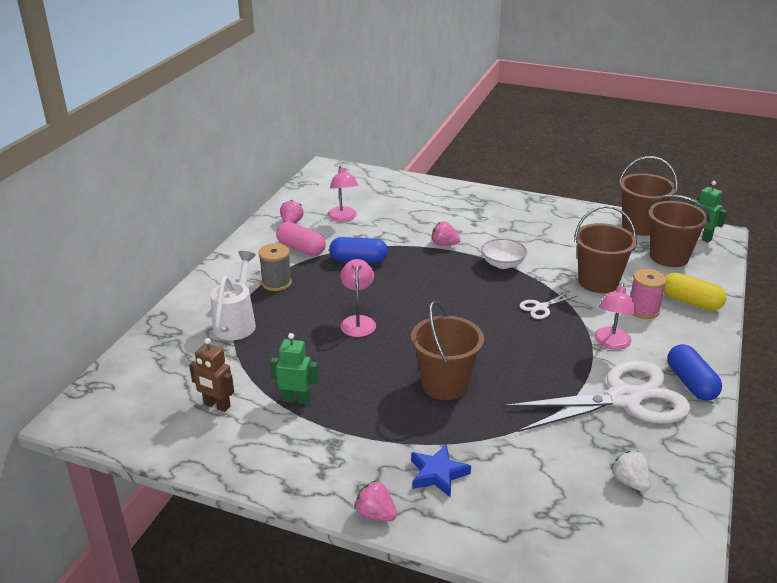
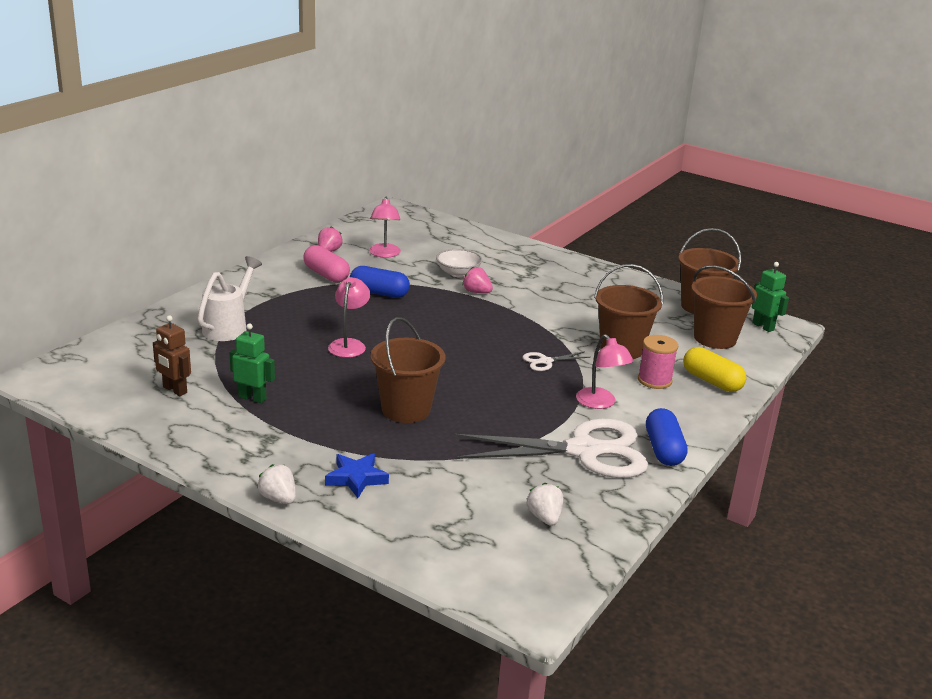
camera: 10 degrees right, 5 degrees down
grey spool [259,243,292,291] -> none
pink strawberry [354,480,397,521] -> white strawberry [257,464,296,504]
white bowl [481,238,527,269] -> white bowl moved to [436,249,482,277]
pink lamp [594,282,636,350] -> pink lamp turned 60 degrees counterclockwise [576,334,634,409]

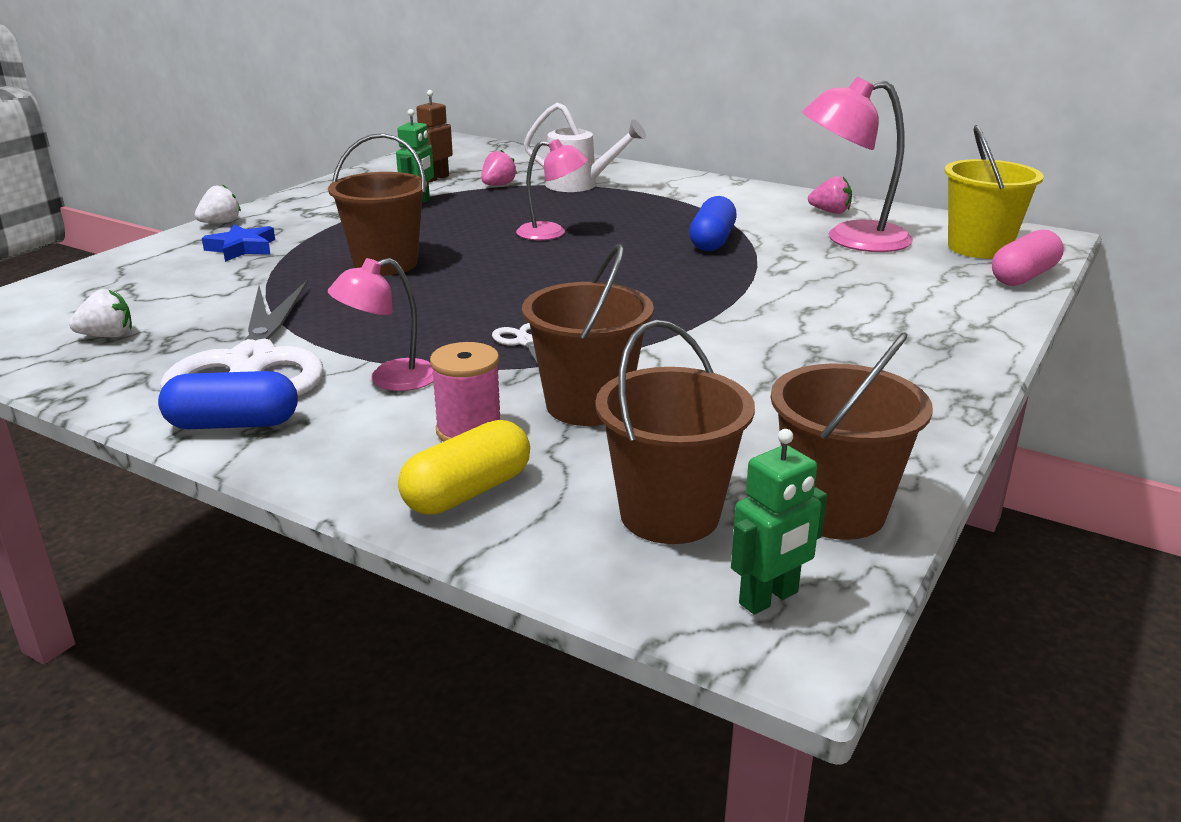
camera: 90 degrees right, 0 degrees up
pink capsule [303,245,350,283] -> pink capsule moved to [992,230,1064,286]
pink lamp [369,196,401,258] -> pink lamp [802,76,913,252], size x1.65
white bowl [436,249,482,277] -> none
pink strawberry [462,267,493,293] -> pink strawberry moved to [481,150,517,185]
none -> yellow bucket [944,125,1044,259]

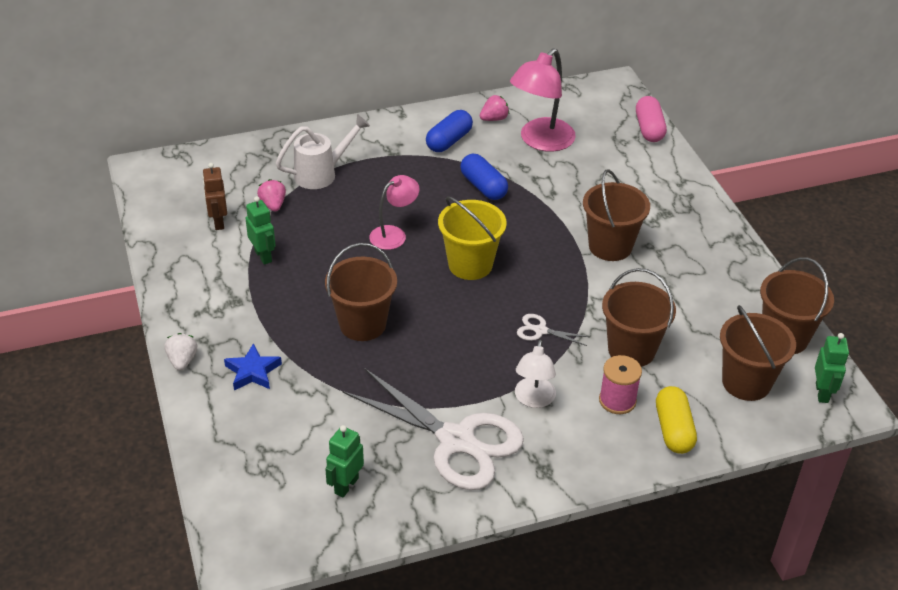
camera: 50 degrees left, 15 degrees up
white strawberry [69,289,132,337] -> green robot [325,425,364,497]
blue capsule [158,371,298,429] -> blue capsule moved to [426,110,473,152]
pink lamp [328,258,433,391] -> white lamp [515,339,556,408]
yellow bucket [944,125,1044,259] -> yellow bucket moved to [438,196,507,280]
none -> brown bucket [583,170,650,261]

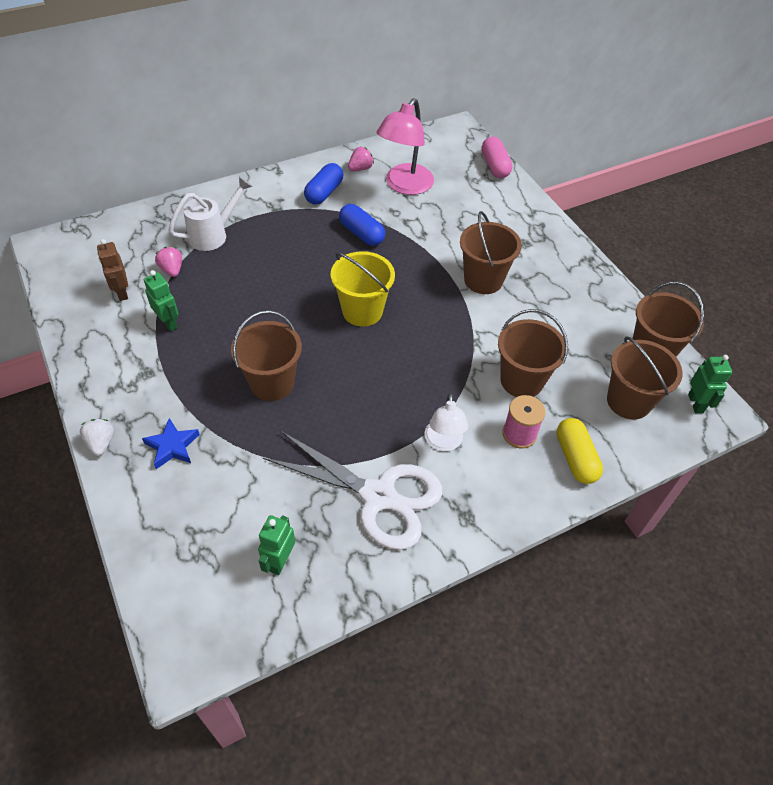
camera: 10 degrees left, 10 degrees up
pink lamp [369,175,419,250] -> none
white scissors [517,314,590,346] -> none

